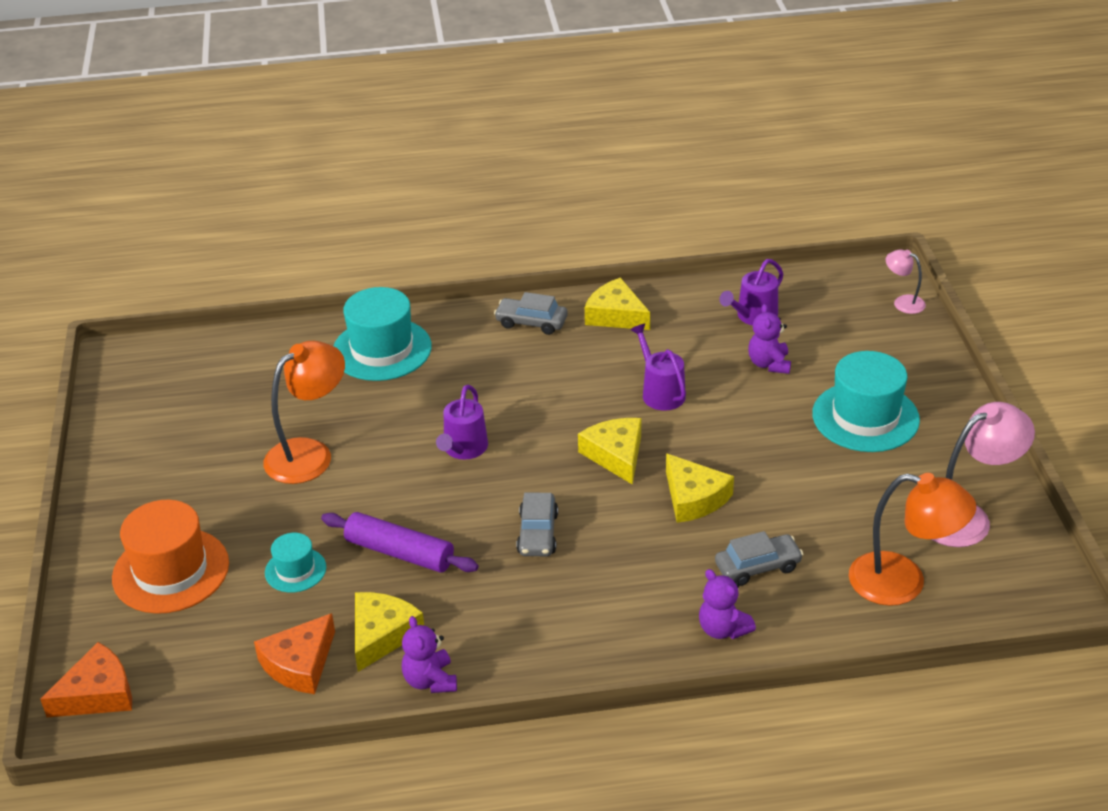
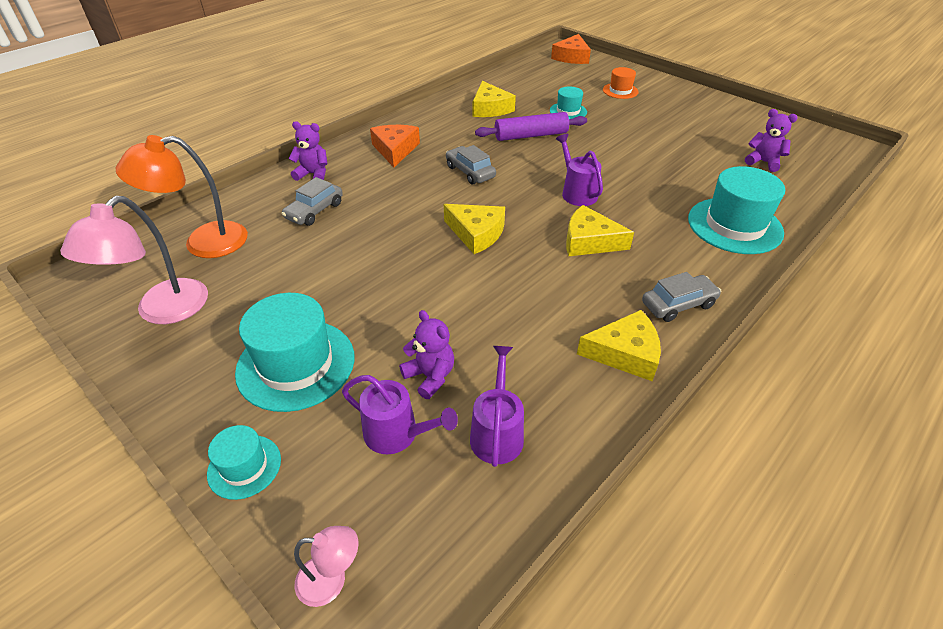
camera: 140 degrees right, 5 degrees up
orange hat [112,500,229,614] -> orange hat [603,67,639,99], size x0.53
orange cheese [254,613,335,694] -> orange cheese moved to [370,125,420,167]
orange lamp [263,341,345,484] -> none
purple teddy bear [402,616,457,693] -> purple teddy bear moved to [745,109,798,172]
purple watering can [630,324,686,411] -> purple watering can moved to [342,375,458,455]
yellow cheese [666,453,734,523] -> yellow cheese moved to [566,205,634,256]
none -> turquoise hat [207,425,281,500]

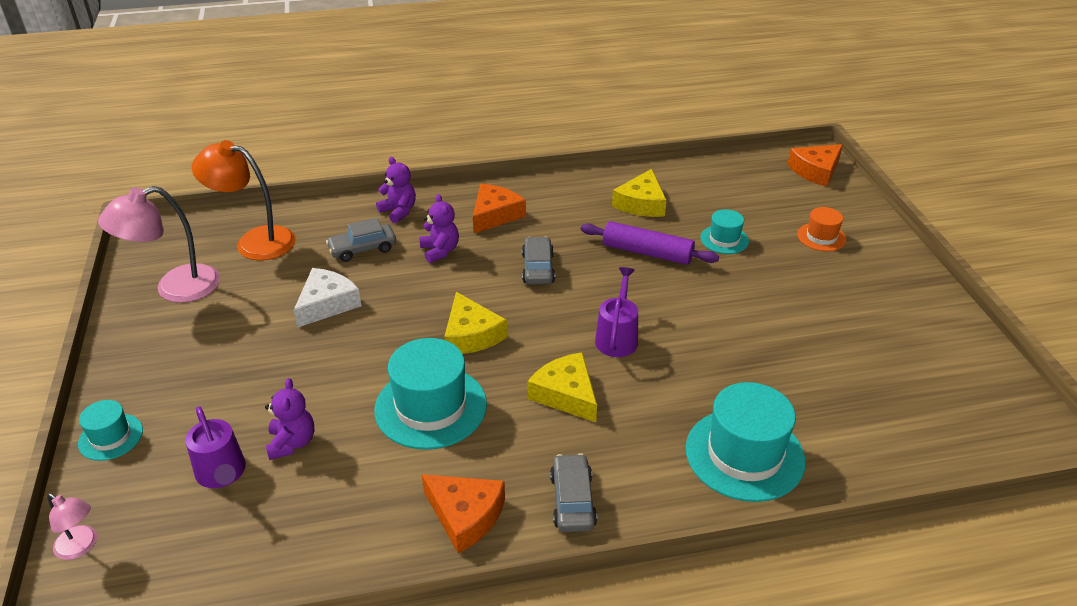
camera: 35 degrees right, 5 degrees down
turquoise hat [235,293,355,412] -> turquoise hat moved to [375,338,487,450]
purple watering can [470,346,524,467] -> none
yellow cheese [577,310,661,381] -> orange cheese [422,474,505,553]
grey car [642,272,721,322] -> grey car turned 105 degrees counterclockwise [550,453,597,532]
purple teddy bear [745,109,798,172] -> purple teddy bear moved to [420,194,459,263]
none -> white cheese [294,268,361,328]

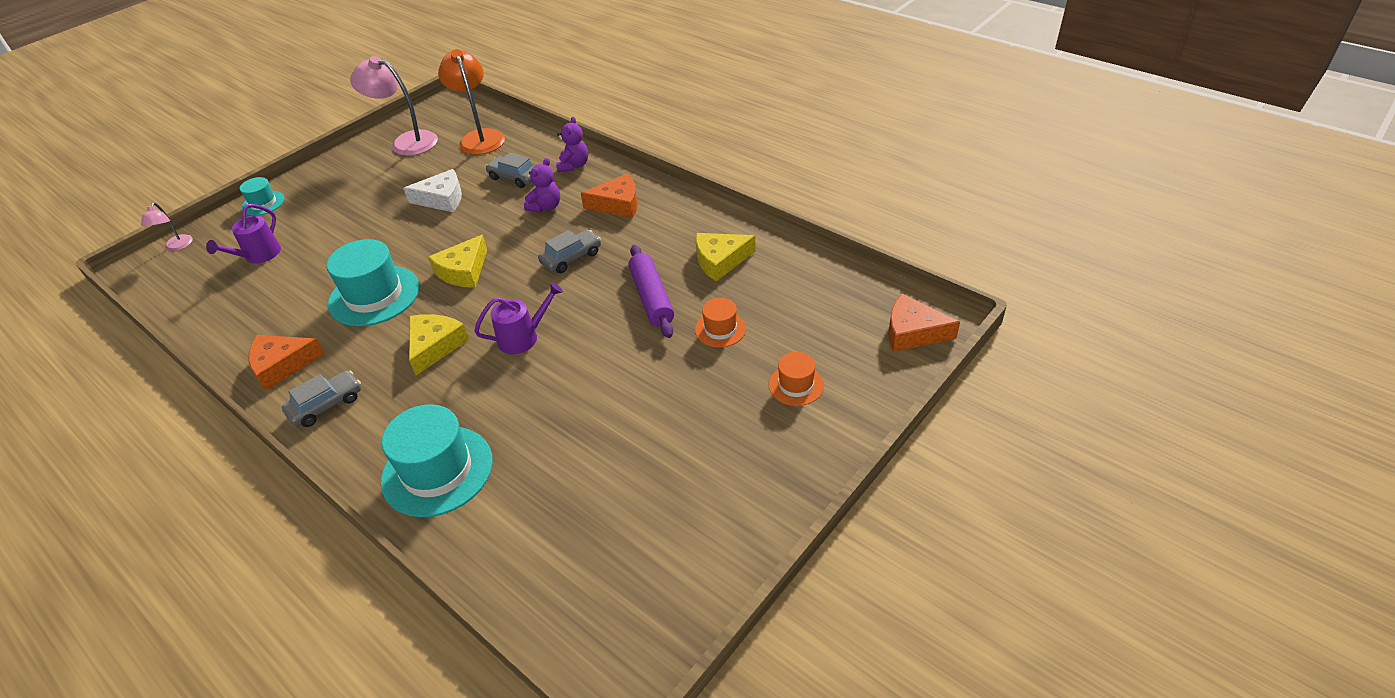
camera: 55 degrees right, 5 degrees up
purple teddy bear [265,378,314,460] -> none
orange cheese [422,474,505,553] -> orange cheese turned 75 degrees clockwise [249,335,324,391]
turquoise hat [700,209,749,254] -> orange hat [695,298,746,347]

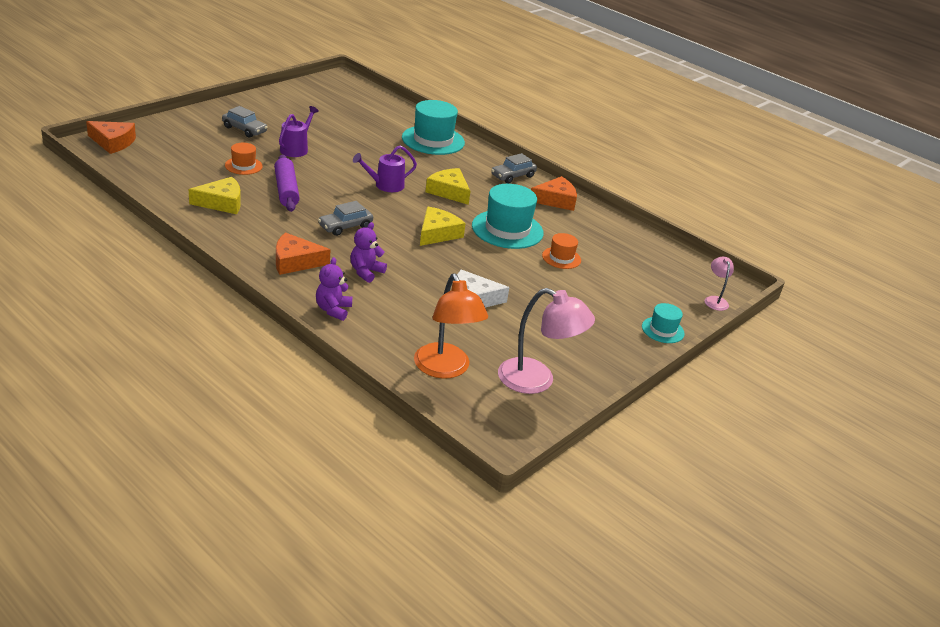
camera: 175 degrees right, 10 degrees down
purple watering can [206,204,281,263] -> purple watering can moved to [279,106,319,157]
yellow cheese [409,314,469,375] -> yellow cheese turned 120 degrees clockwise [426,168,470,205]
grey car [485,152,534,188] -> grey car moved to [222,106,268,138]
orange hat [769,352,824,406] -> orange hat moved to [542,233,581,269]

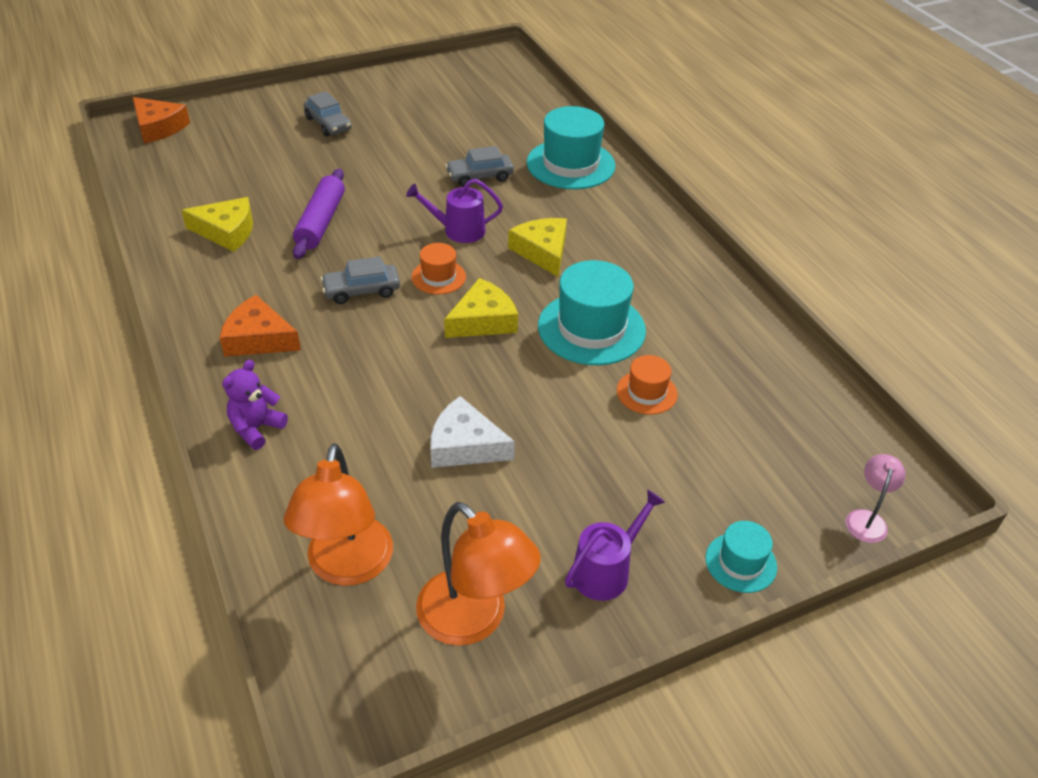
camera: 25 degrees right, 10 degrees up
orange hat [225,143,263,175] -> orange hat moved to [412,243,466,294]
purple watering can [279,106,319,157] -> purple watering can moved to [565,489,665,601]
purple teddy bear [350,222,387,283] -> none
grey car [491,153,537,184] -> grey car moved to [445,146,514,187]
pink lamp [498,288,595,394] -> orange lamp [416,502,541,646]
orange cheese [531,176,577,211] -> none

